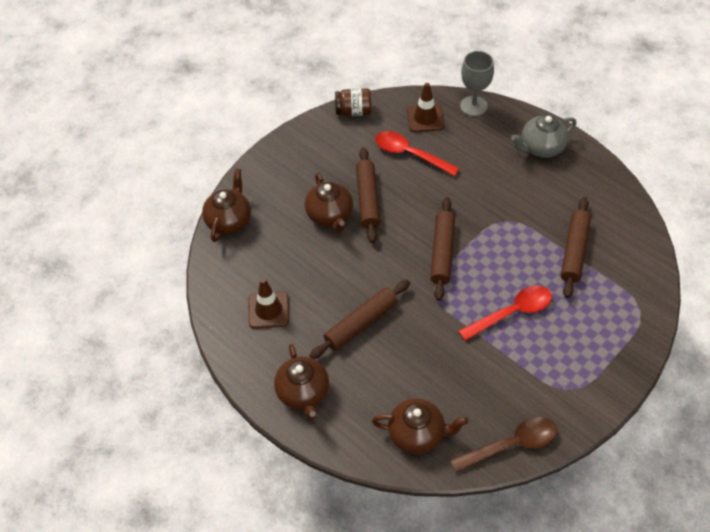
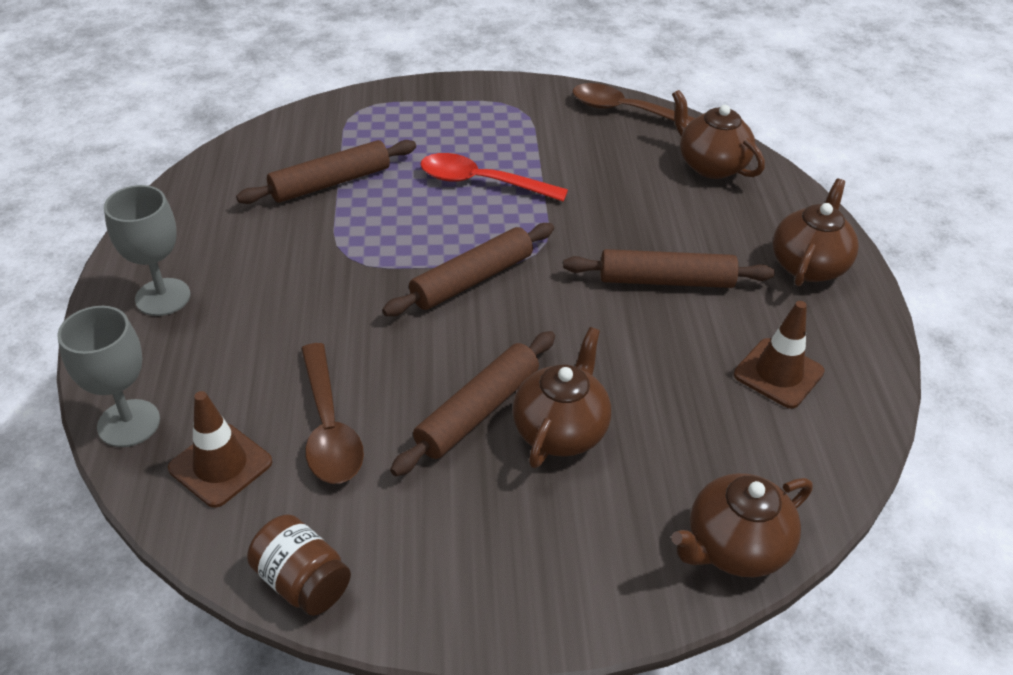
camera: 140 degrees left, 10 degrees down
red spoon [375,131,460,176] -> brown spoon [301,343,364,484]
grey teapot [511,115,577,158] -> grey goblet [104,185,190,316]

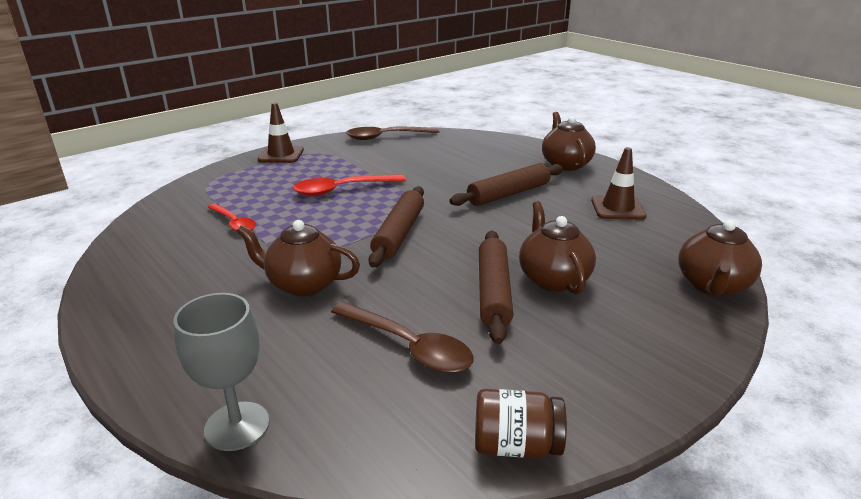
camera: 35 degrees left, 15 degrees down
grey goblet [104,185,190,316] -> none
brown traffic cone [168,391,272,508] -> brown traffic cone moved to [258,103,304,163]
brown rolling pin [236,140,416,204] -> red spoon [208,204,256,231]
brown teapot [672,90,765,179] -> brown teapot moved to [237,220,360,296]

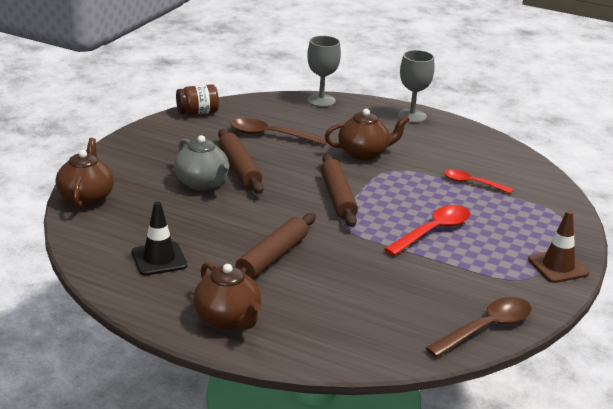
camera: 155 degrees right, 0 degrees up
brown teapot [519,201,596,294] -> grey teapot [174,135,230,190]
brown traffic cone [591,147,647,220] -> black traffic cone [132,202,187,276]
none -> grey goblet [397,50,434,123]

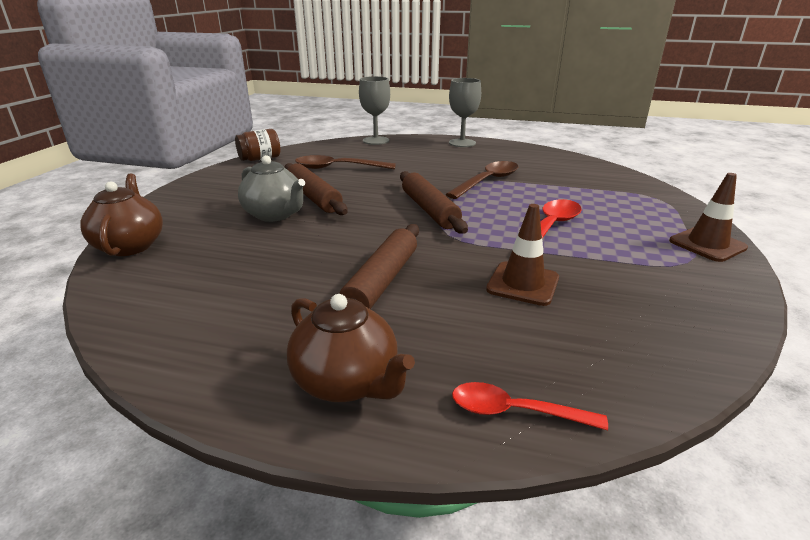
camera: 10 degrees left, 0 degrees up
black traffic cone [132,202,187,276] -> none
brown teapot [325,109,410,160] -> none
brown spoon [426,297,532,358] -> brown spoon moved to [446,161,518,199]
red spoon [444,169,513,194] -> red spoon moved to [452,382,608,430]
none -> brown traffic cone [486,204,559,306]

